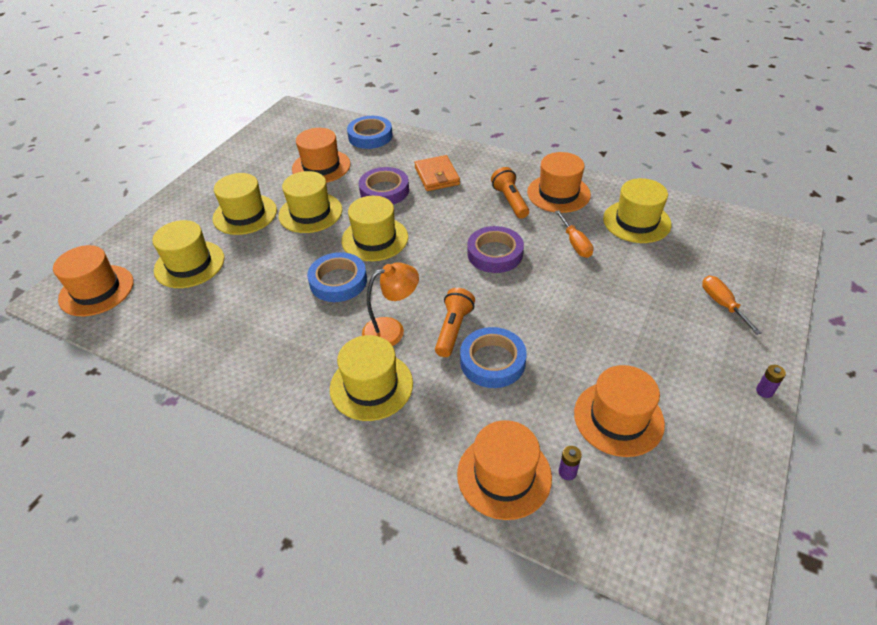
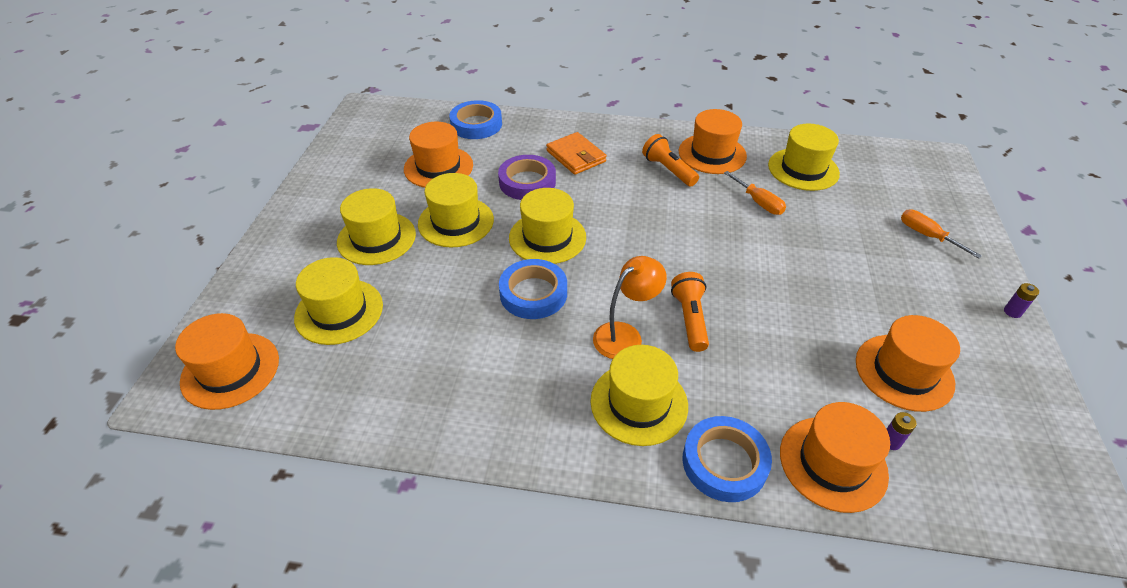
camera: 20 degrees left, 0 degrees up
blue tape [460,327,527,388] -> blue tape moved to [682,416,772,502]
purple tape [467,226,524,273] -> none

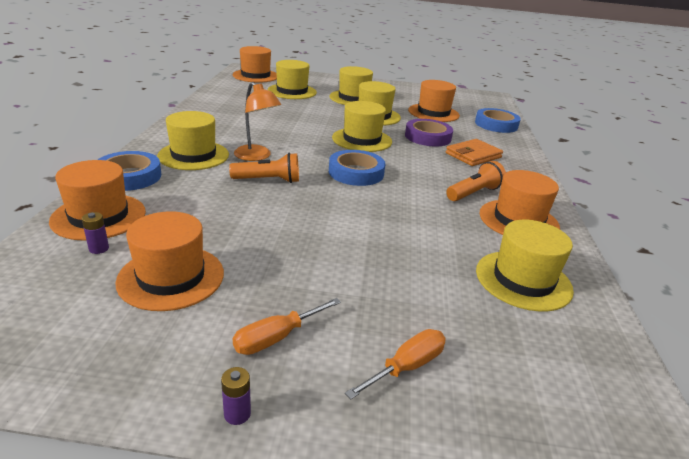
camera: 85 degrees right, 15 degrees down
blue tape [499,259,567,319] -> blue tape moved to [329,150,385,186]
orange screwdriver [724,171,786,215] -> orange screwdriver moved to [233,298,341,355]

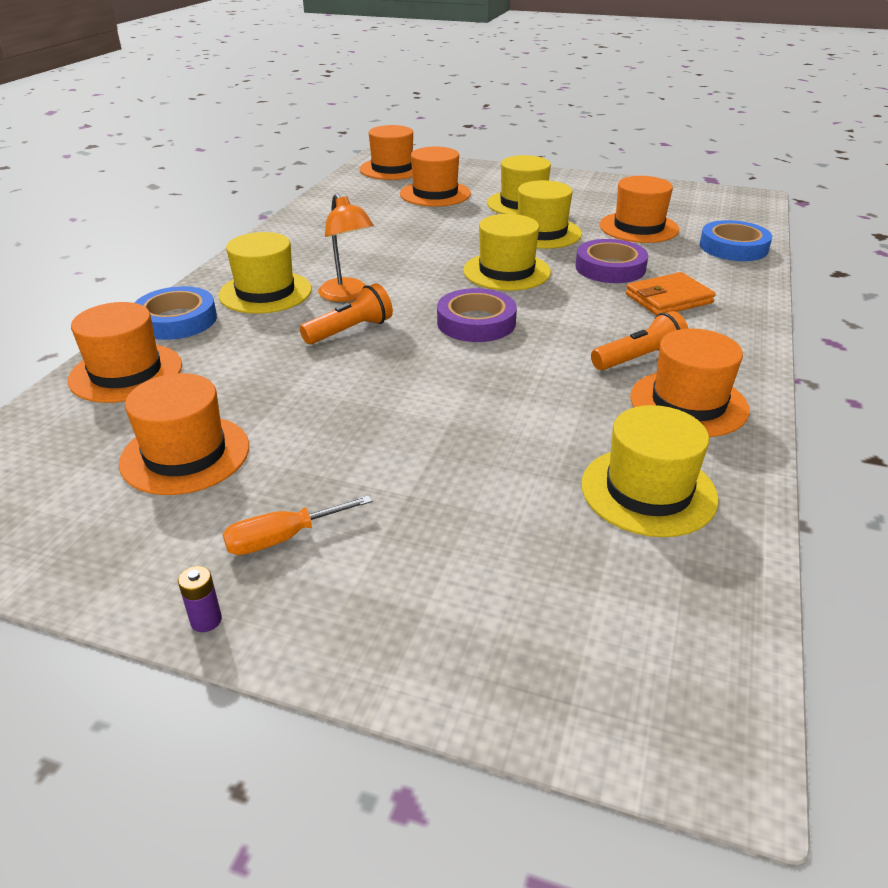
camera: 15 degrees right, 5 degrees up
purple battery [82,212,109,254] -> none
orange flashlight [229,153,299,183] -> orange flashlight turned 45 degrees counterclockwise [300,283,393,344]
yellow hat [268,60,317,99] -> orange hat [400,147,471,207]
blue tape [329,150,385,186] -> purple tape [437,288,517,342]
orange screwdriver [345,329,446,400] -> none

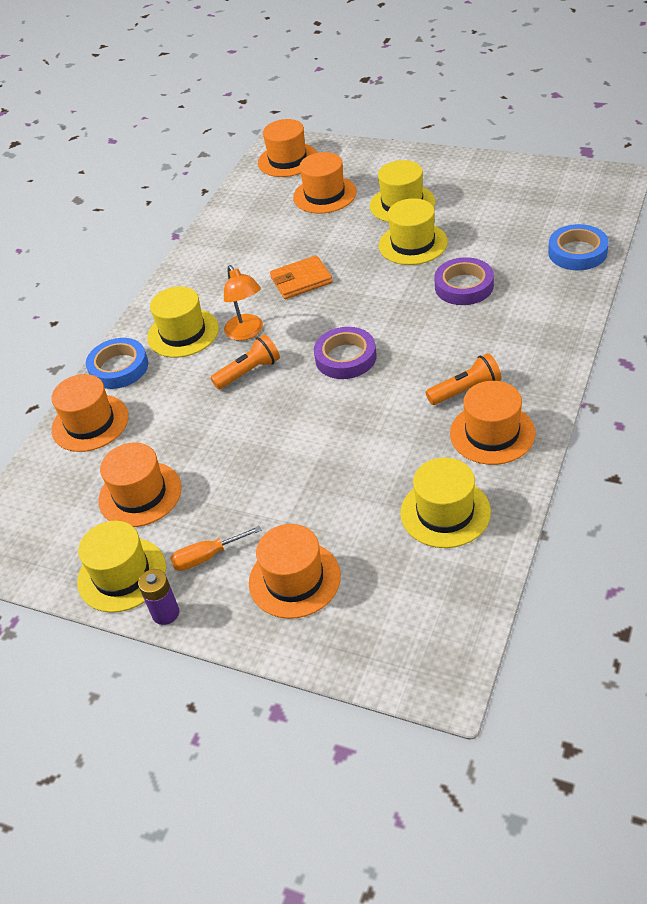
camera: 10 degrees right, 10 degrees up
purple battery [178,566,222,632] -> purple battery [138,569,179,625], size x1.57
yellow hat [463,214,551,291] -> yellow hat moved to [77,521,166,613]
orange hat [599,176,679,243] -> orange hat moved to [249,524,341,619]
orange wallet [626,272,716,316] -> orange wallet moved to [270,255,333,299]

